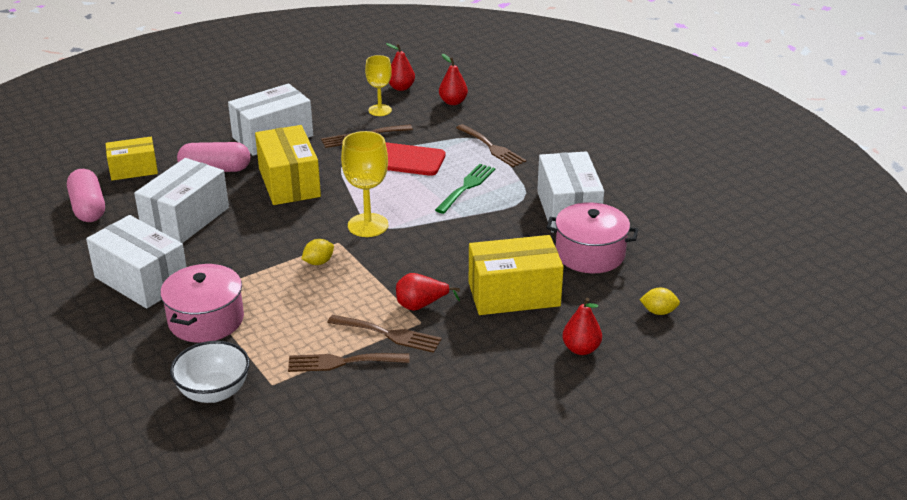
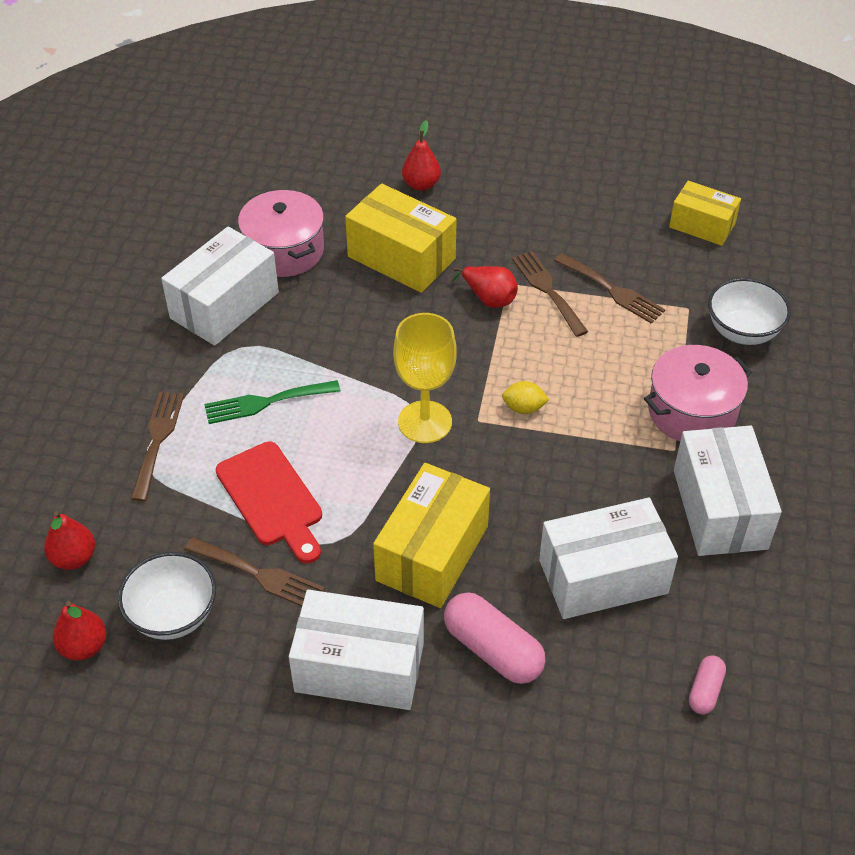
camera: 135 degrees left, 15 degrees up
pink capsule [67,169,105,222] -> pink capsule [689,655,726,714], size x0.54
yellow box [105,137,158,181] -> yellow box moved to [669,181,741,246]
yellow goblet [365,55,392,116] -> white bowl [118,552,216,640]
yellow lemon [639,288,680,315] -> none

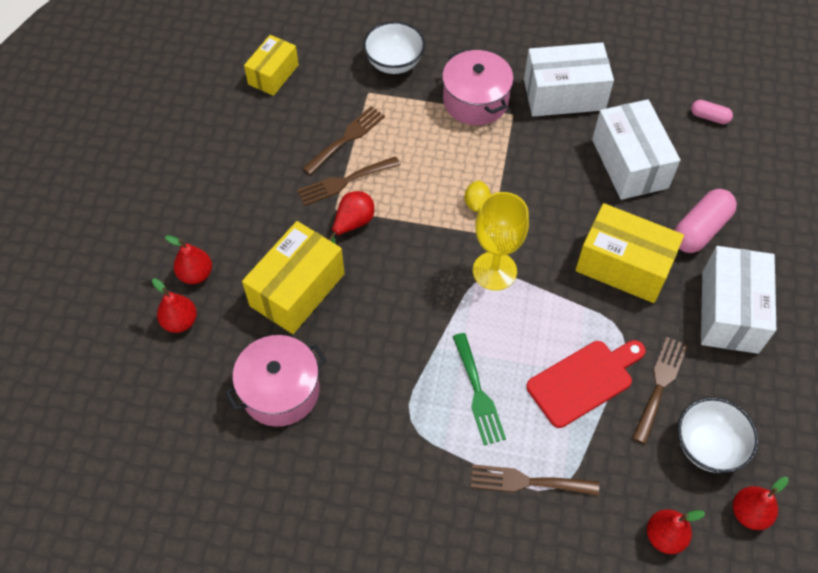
camera: 90 degrees left, 10 degrees up
white box [161,227,279,346] -> none
none -> red pear [152,278,197,333]

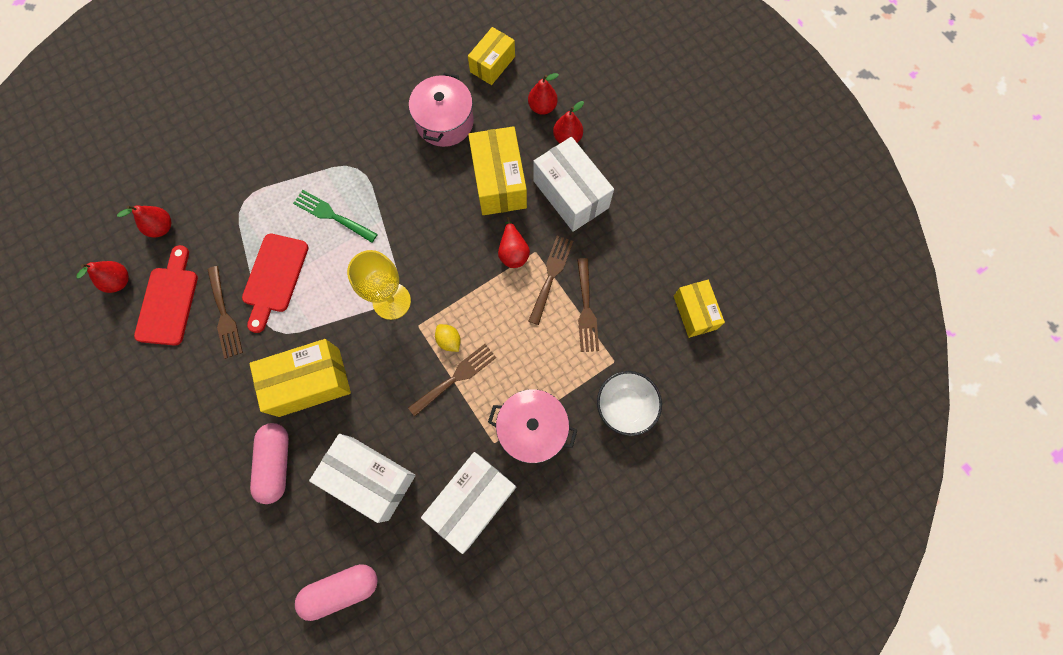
camera: 135 degrees right, 15 degrees up
brown fork [471,464,599,496] -> brown fork moved to [408,344,496,416]
white bowl [678,397,759,473] -> red cutting board [134,245,198,346]
pink capsule [691,100,733,124] -> pink capsule [295,564,378,621], size x1.86
white box [701,246,776,354] -> white box moved to [533,137,614,232]
none -> yellow box [468,27,515,85]

